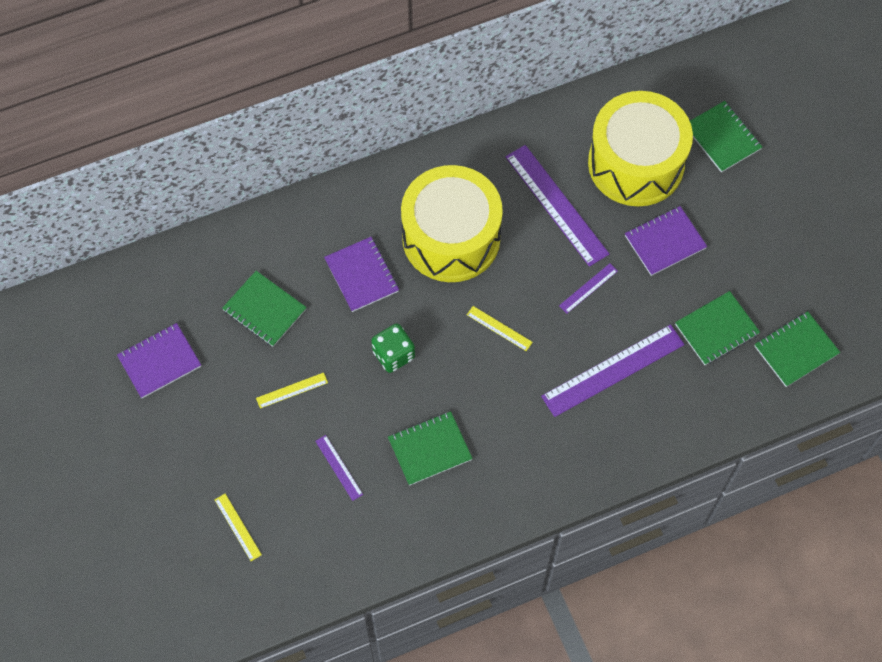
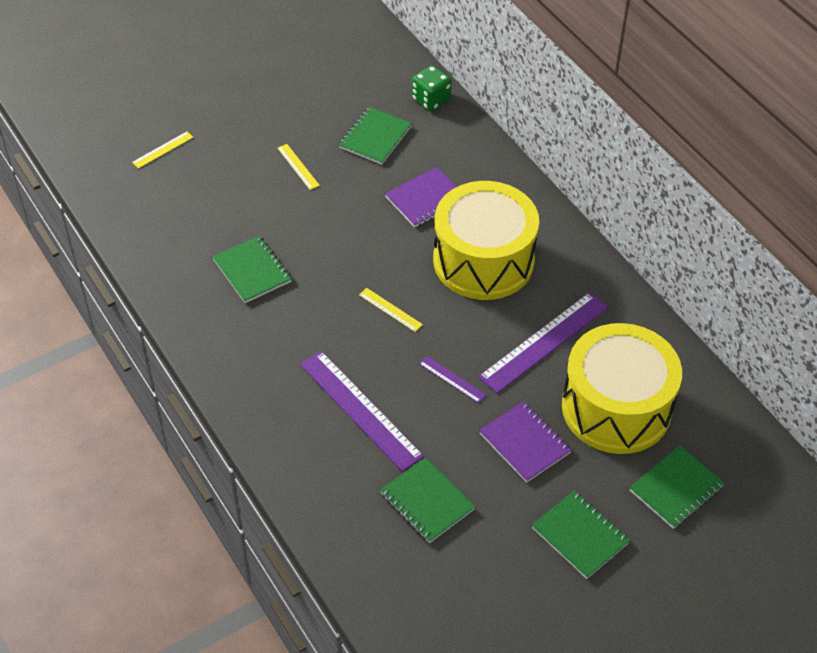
camera: 80 degrees right, 15 degrees down
purple notebook [117,323,201,398] -> none
purple ruler [315,435,363,501] -> none
green dice [371,323,415,373] -> green dice moved to [412,65,452,111]
yellow ruler [467,306,533,351] -> yellow ruler turned 75 degrees counterclockwise [359,288,423,332]
green notebook [755,311,840,387] -> green notebook moved to [532,490,630,579]

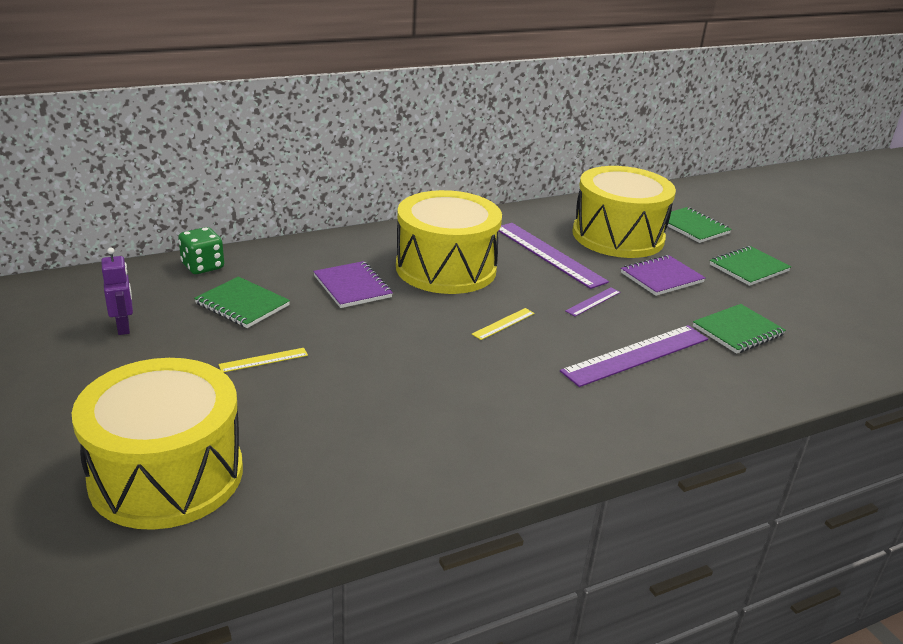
camera: 85 degrees left, 20 degrees down
yellow ruler [132,131,194,169] -> yellow drum [72,358,243,530]
green notebook [212,236,292,303] -> none
none -> purple robot [102,247,133,335]

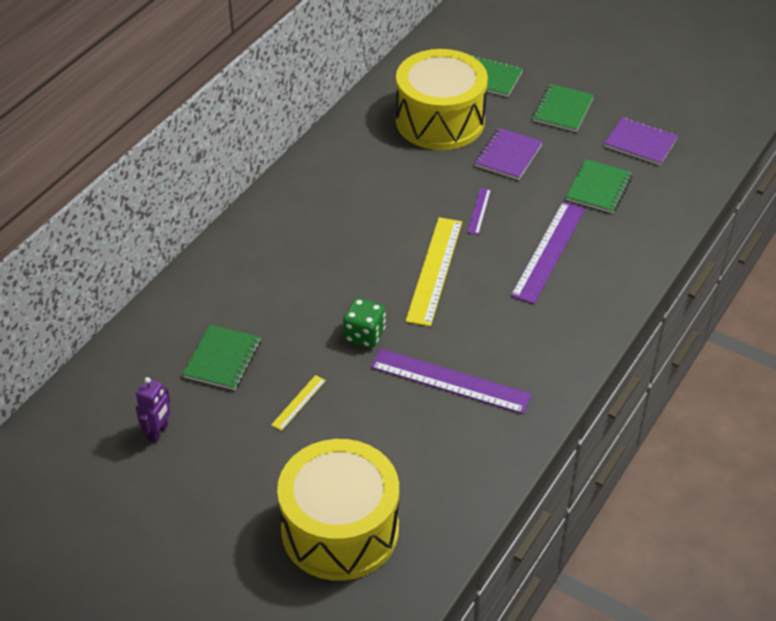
camera: 30 degrees left, 15 degrees up
purple robot [102,247,133,335] -> purple robot turned 75 degrees clockwise [136,377,171,443]
green dice [178,227,224,274] -> green dice moved to [343,298,386,348]
green notebook [194,276,290,328] -> green notebook turned 75 degrees counterclockwise [182,325,261,390]
purple notebook [313,261,393,308] -> purple notebook moved to [604,117,678,166]
yellow drum [396,190,502,294] -> none
yellow ruler [472,308,535,340] -> yellow ruler [405,217,462,327], size x2.14
purple ruler [499,223,609,289] -> purple ruler moved to [370,348,532,414]

